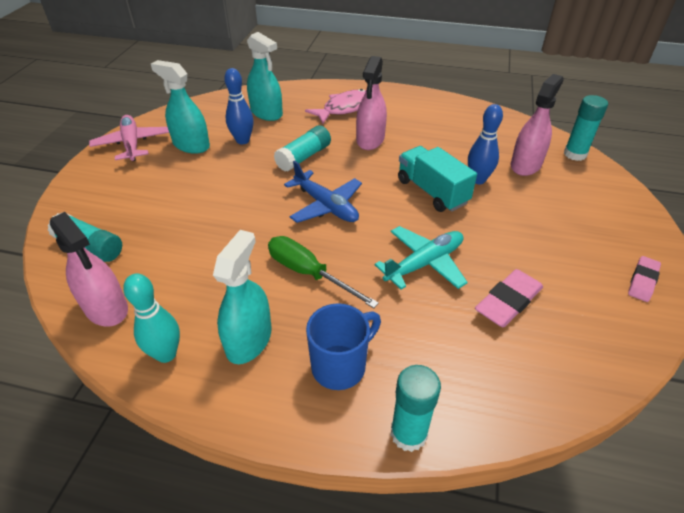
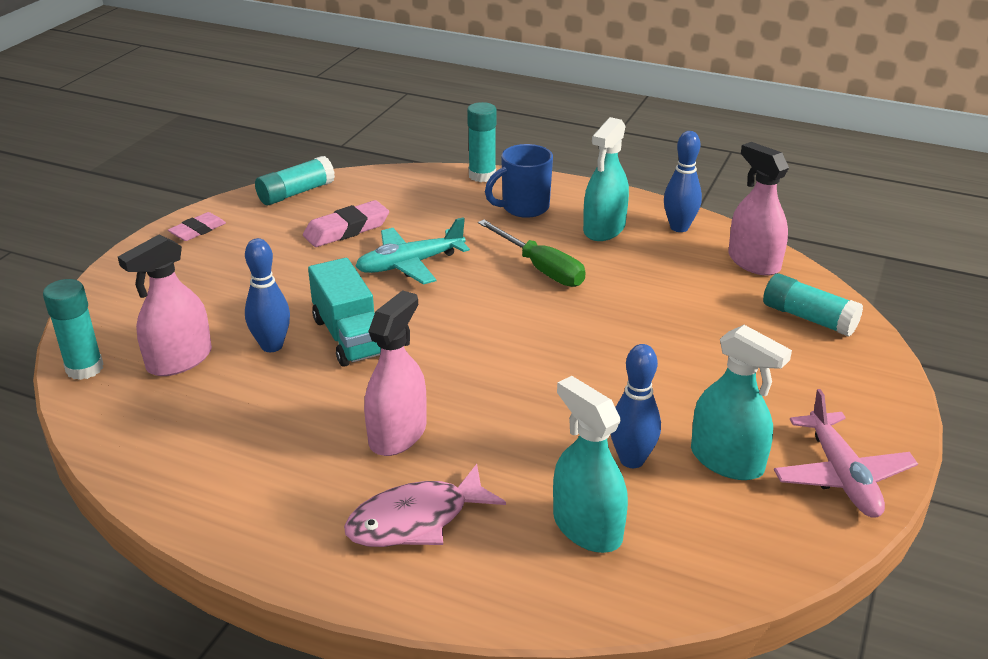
camera: 170 degrees left, 10 degrees down
turquoise bowling pin [123,273,180,363] -> blue bowling pin [664,131,702,232]
turquoise glue stick [274,125,331,172] -> turquoise glue stick moved to [255,156,335,205]
blue plane [284,160,362,223] -> none

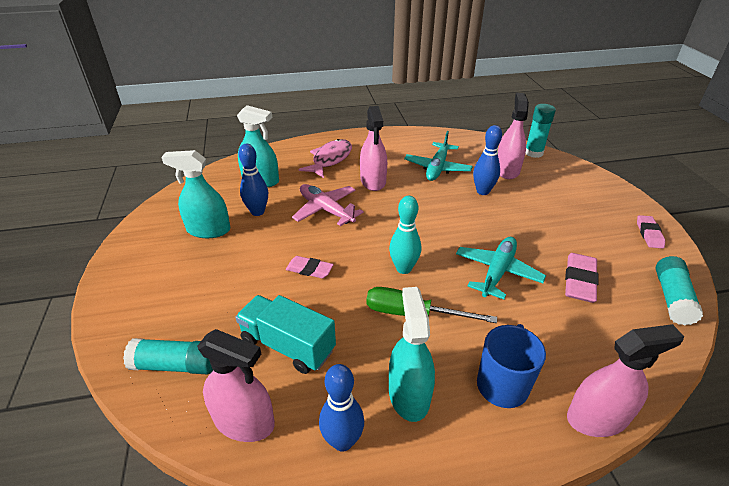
camera: 145 degrees right, 5 degrees up
turquoise truck [308,258,381,367] -> turquoise truck moved to [235,295,336,374]
turquoise glue stick [467,102,497,182] -> pink spray bottle [567,324,684,437]
pink plane [774,389,918,518] -> pink plane moved to [292,184,364,226]
none -> pink eraser [286,256,334,278]
none -> turquoise bowling pin [389,196,421,274]
none -> turquoise plane [404,131,473,181]

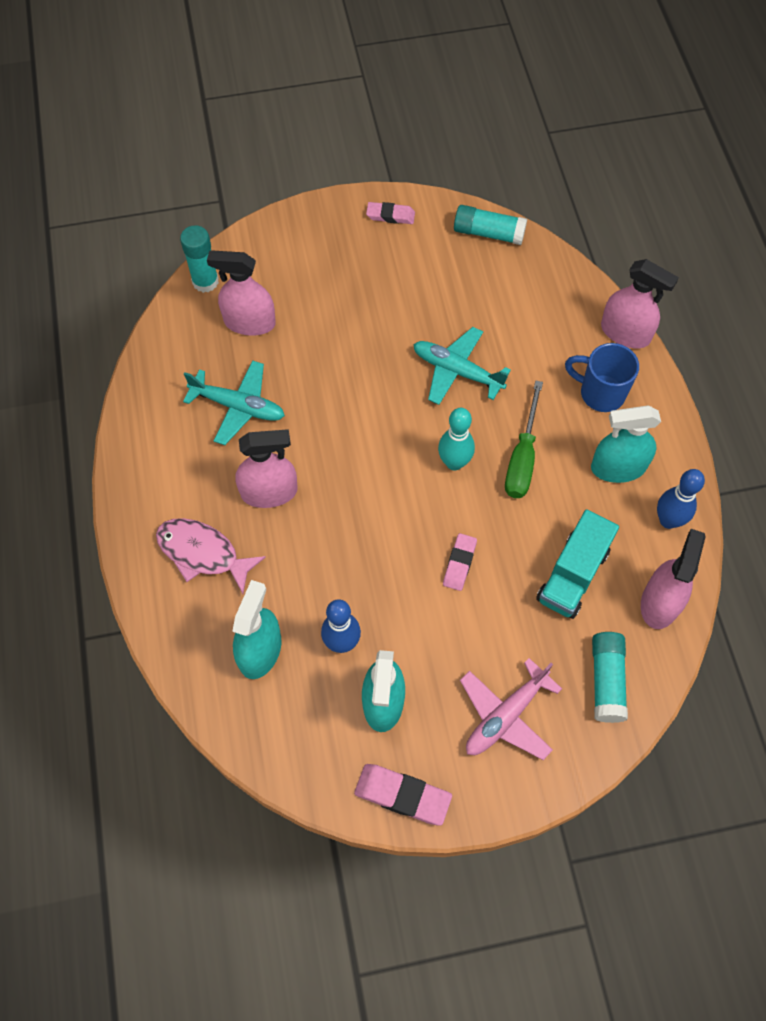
camera: 90 degrees left, 25 degrees up
pink plane [292,184,364,226] -> pink plane moved to [460,658,562,760]
blue bowling pin [473,125,502,195] -> none
pink eraser [565,253,599,303] -> pink eraser moved to [354,764,452,826]
pink spray bottle [567,324,684,437] -> pink spray bottle turned 135 degrees clockwise [601,259,679,348]

